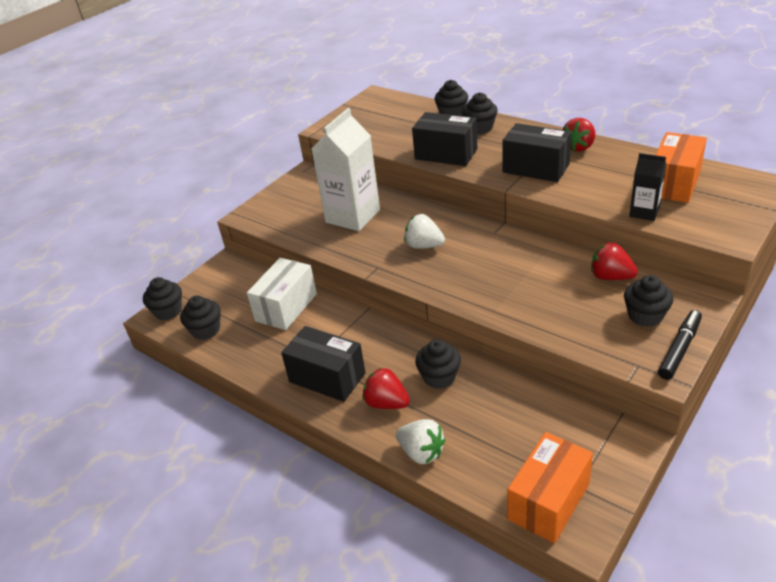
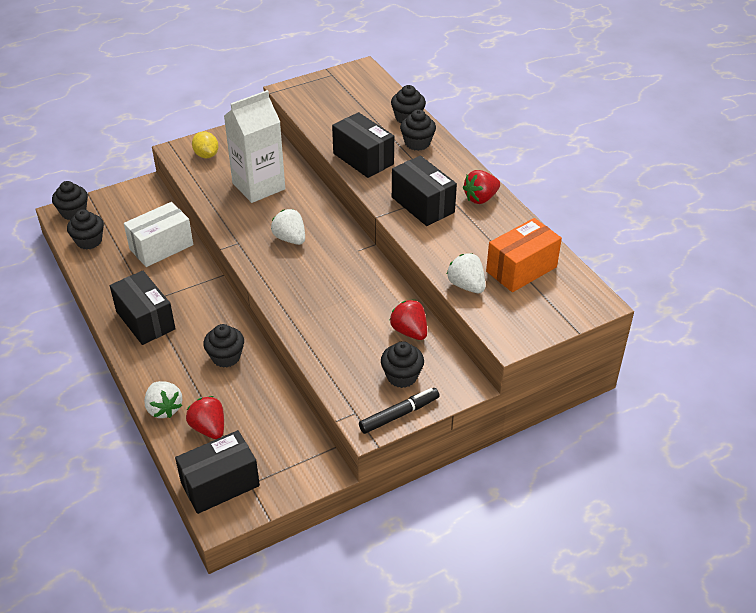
camera: 20 degrees right, 5 degrees up
red strawberry [362,367,410,409] -> red strawberry moved to [186,396,224,439]
orange box [507,432,593,544] -> black box [175,430,260,514]
black carton [629,153,666,221] -> white strawberry [447,253,485,293]
none -> yellow lemon [192,131,218,158]

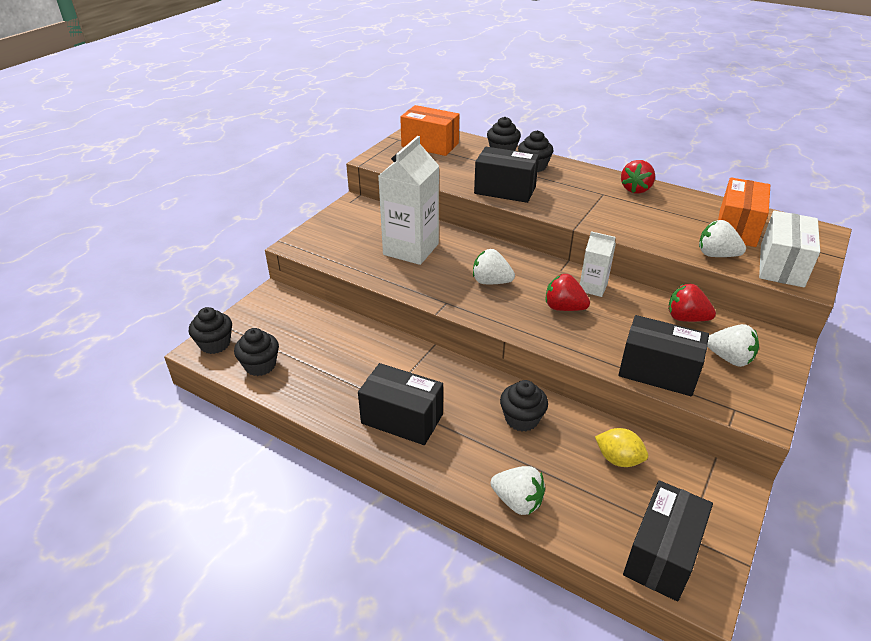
camera: 30 degrees left, 5 degrees down
white box [124,202,193,267] -> white box moved to [759,210,820,287]
red strawberry [186,396,224,439] -> red strawberry moved to [545,274,590,311]
yellow lemon [192,131,218,158] -> yellow lemon moved to [595,428,648,467]
black marker [359,388,440,434] -> none
black cupcake [381,341,424,388] -> white strawberry [707,324,759,367]
black box [392,156,457,226] -> black box moved to [618,315,709,396]
none -> orange box [400,105,459,156]
none -> white carton [580,231,616,297]

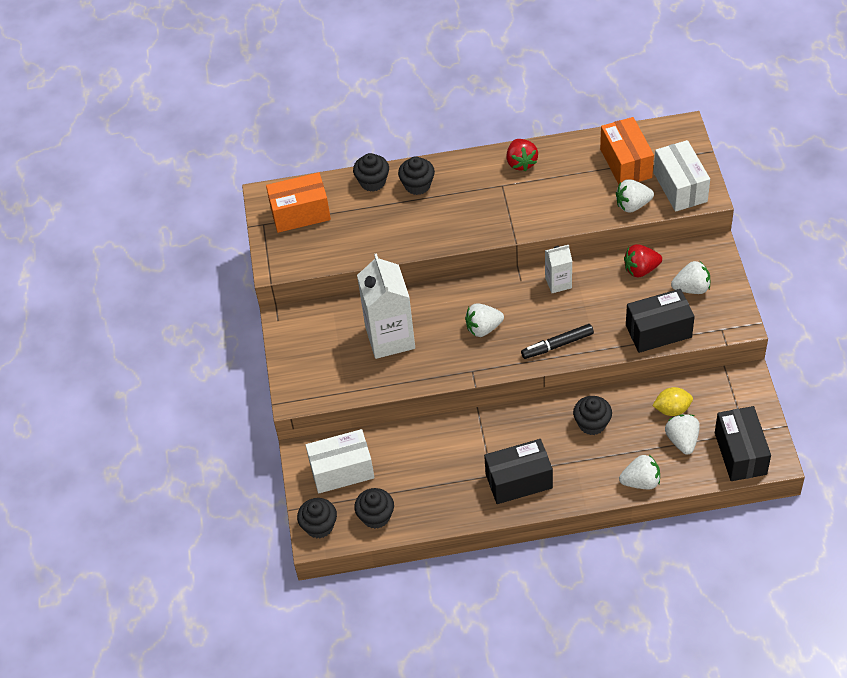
camera: 35 degrees left, 15 degrees up
black box [474,147,539,203] -> none
red strawberry [545,274,590,311] -> none
none -> white box [306,429,374,493]
none -> black marker [521,324,594,359]
none -> white strawberry [665,414,700,455]

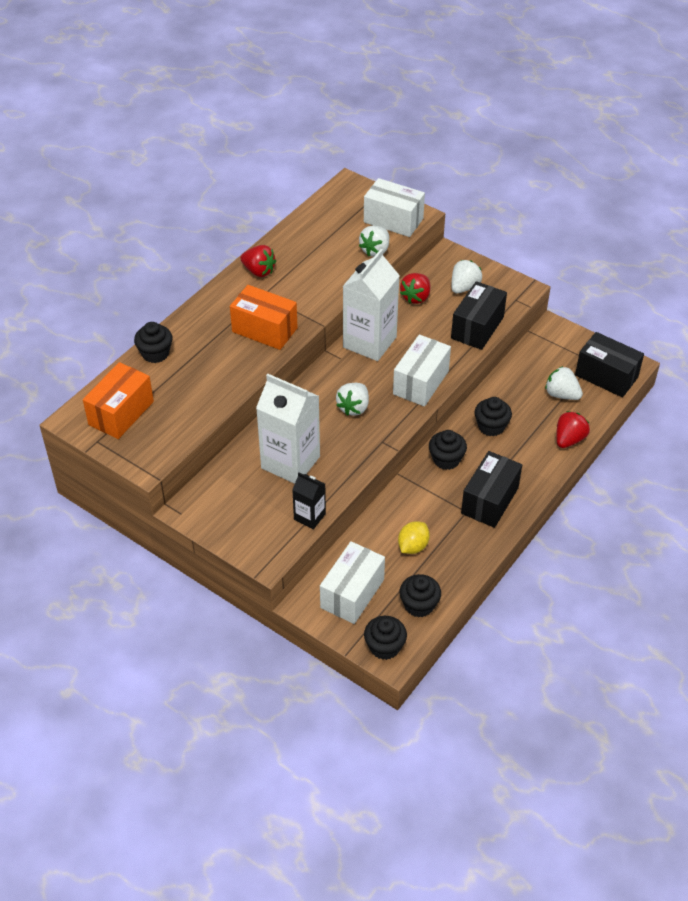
camera: 50 degrees left, 5 degrees down
black cupcake [398,156,435,195] -> black cupcake moved to [429,430,467,470]
black marker [521,324,594,359] -> white box [393,335,451,407]
white carton [545,245,572,293] -> white carton [343,249,400,361], size x1.92
orange box [600,117,654,184] -> orange box moved to [230,285,298,350]
white strawberry [619,455,660,489] -> red strawberry [556,411,590,448]
yellow lemon [652,387,693,416] -> yellow lemon moved to [398,521,430,554]
none -> black carton [292,472,326,529]

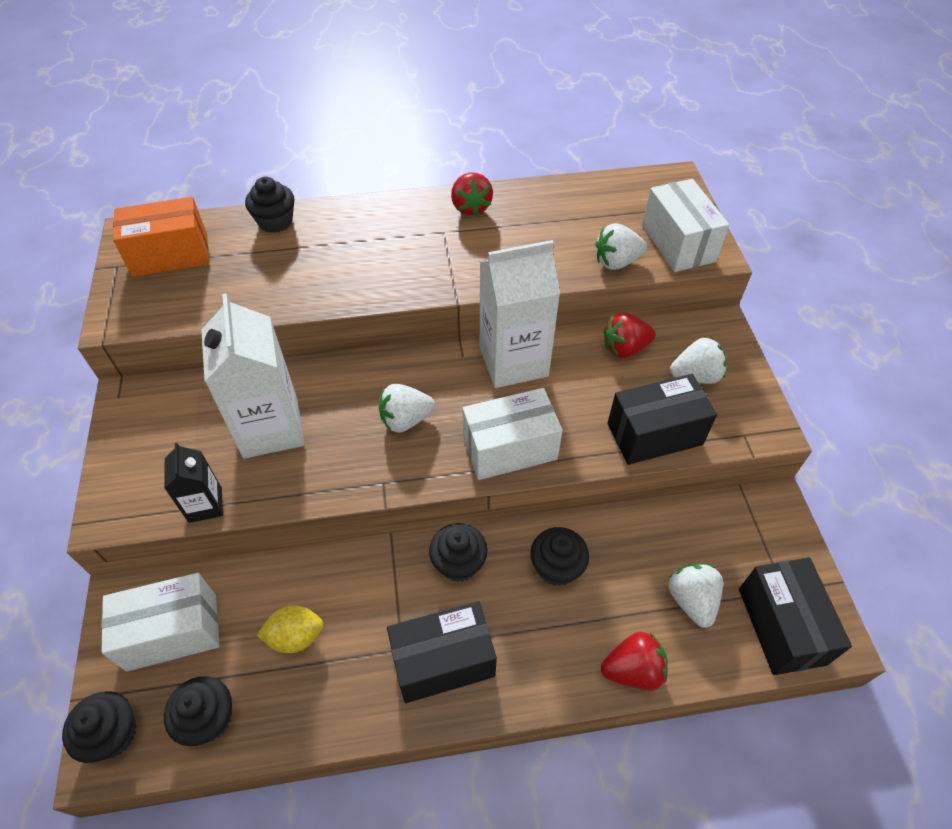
camera: 45 degrees right, 5 degrees up
orange box [230,285,298,350] -> none

